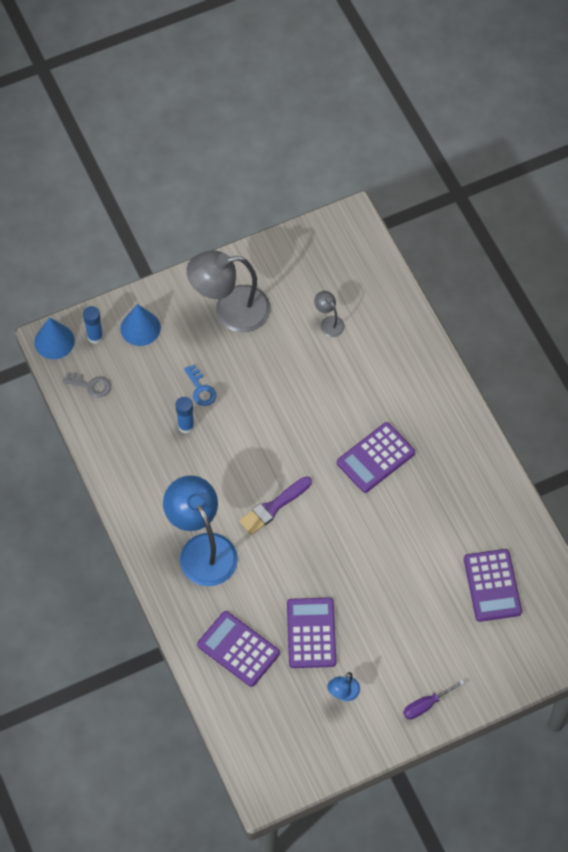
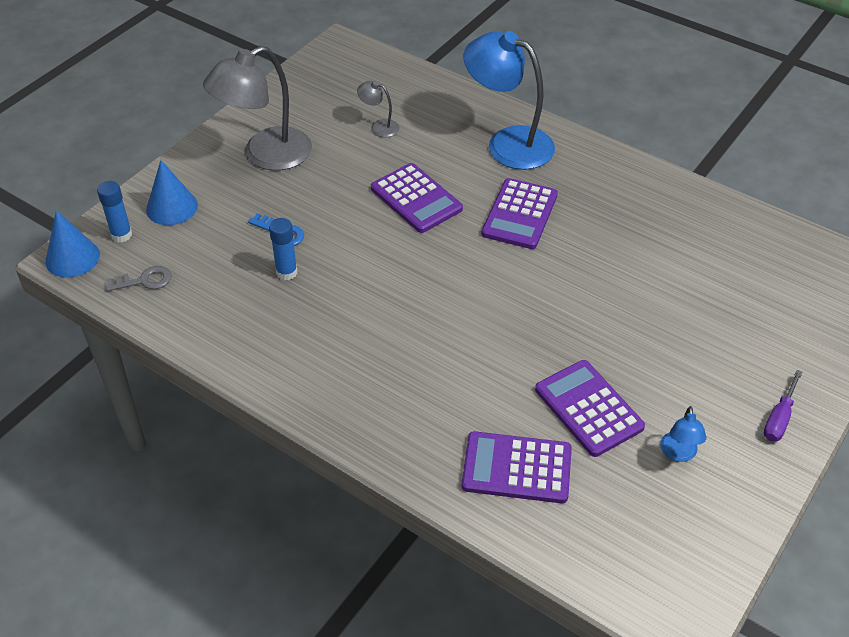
camera: 30 degrees left, 15 degrees down
blue lamp [163,475,238,586] -> blue lamp moved to [464,31,555,170]
purple brush [239,476,312,535] -> none
purple calculator [464,549,522,622] -> purple calculator moved to [371,163,463,233]

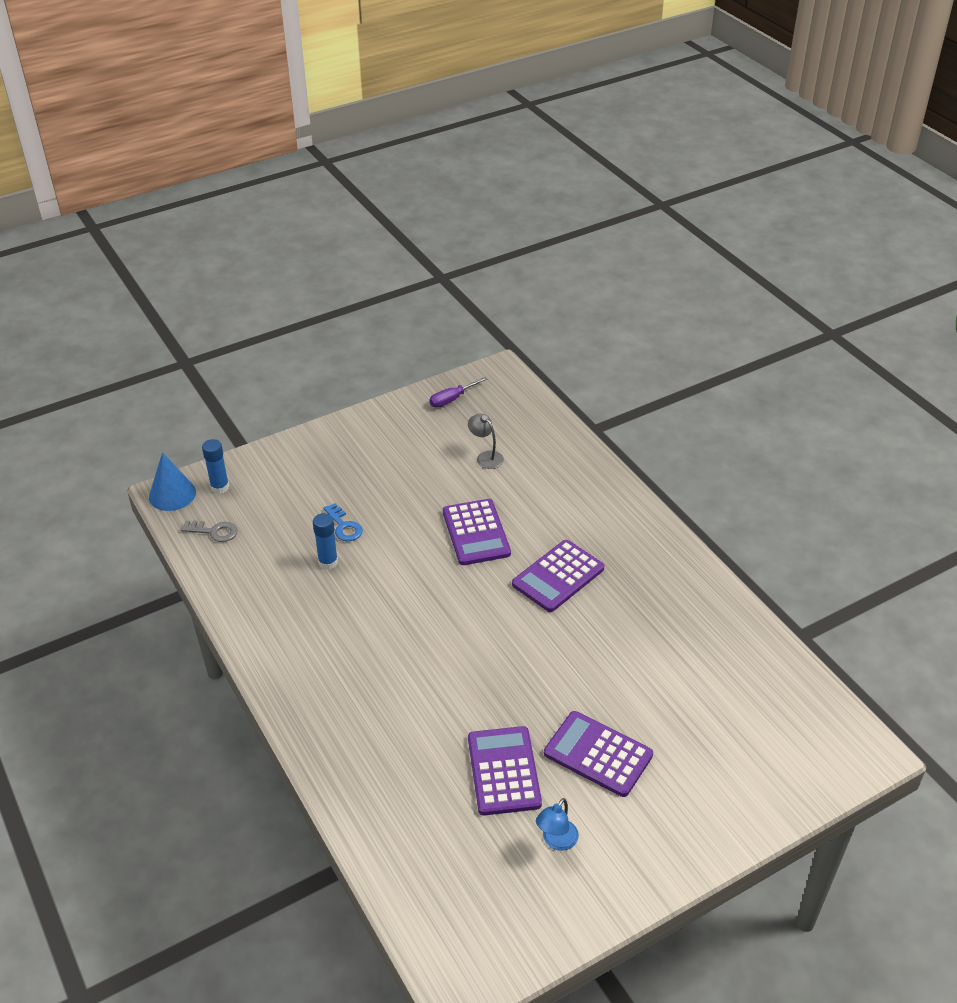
camera: 25 degrees right, 5 degrees down
blue cone [146,160,198,225] -> none
grey lamp [203,46,312,170] -> none
purple calculator [462,431,572,503] -> purple calculator moved to [544,711,653,797]
blue lamp [464,31,555,170] -> none
purple screwdriver [764,370,803,442] -> purple screwdriver moved to [430,377,488,408]

